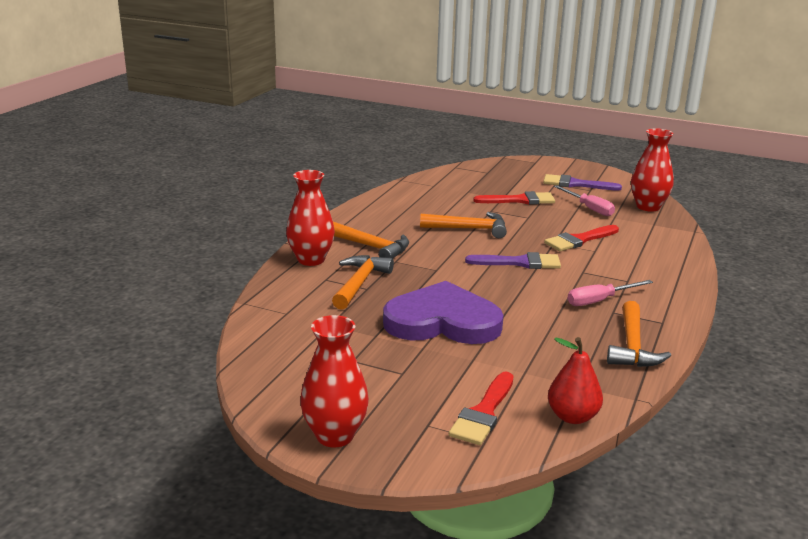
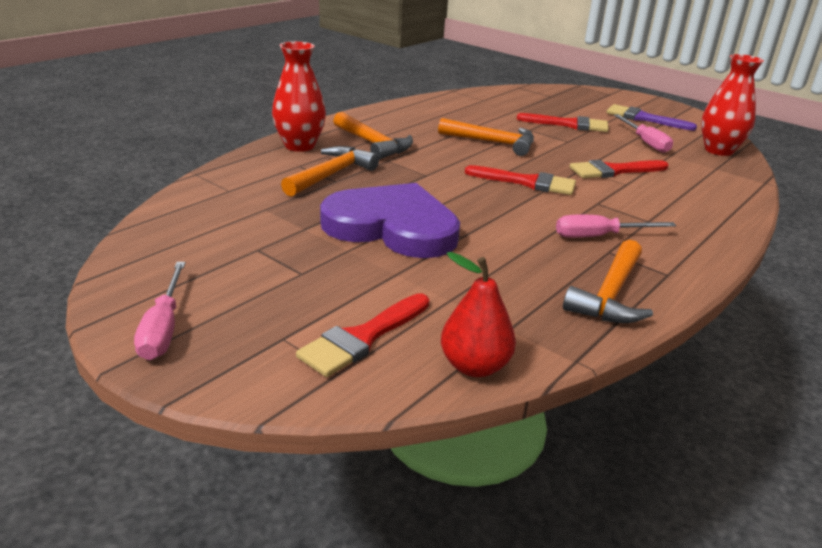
camera: 15 degrees right, 5 degrees up
red vase [300,315,369,448] -> pink screwdriver [134,262,186,360]
purple brush [465,252,561,269] -> red brush [465,165,576,195]

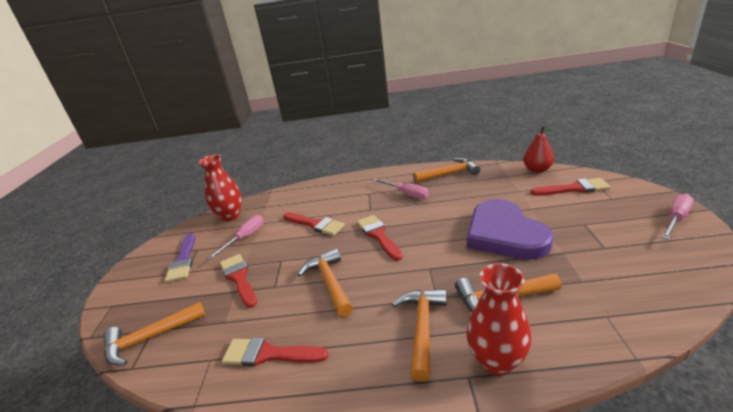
camera: 125 degrees left, 0 degrees up
none -> orange hammer [103,302,205,365]
none -> red brush [222,338,329,366]

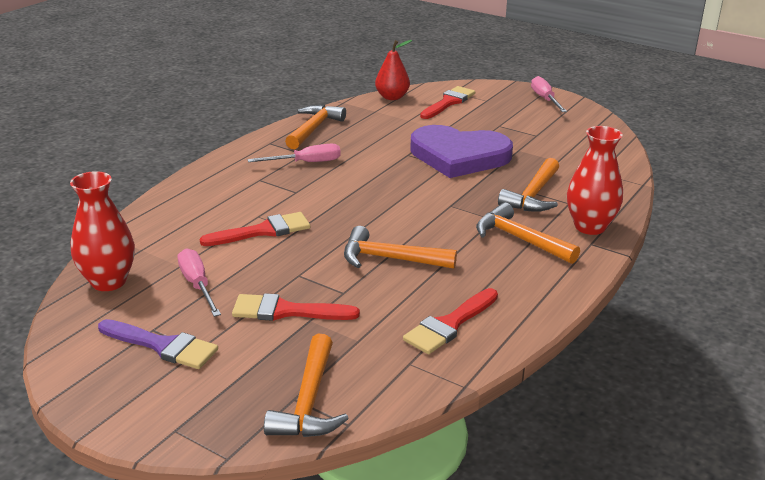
camera: 60 degrees left, 0 degrees up
red brush [357,215,403,261] -> none

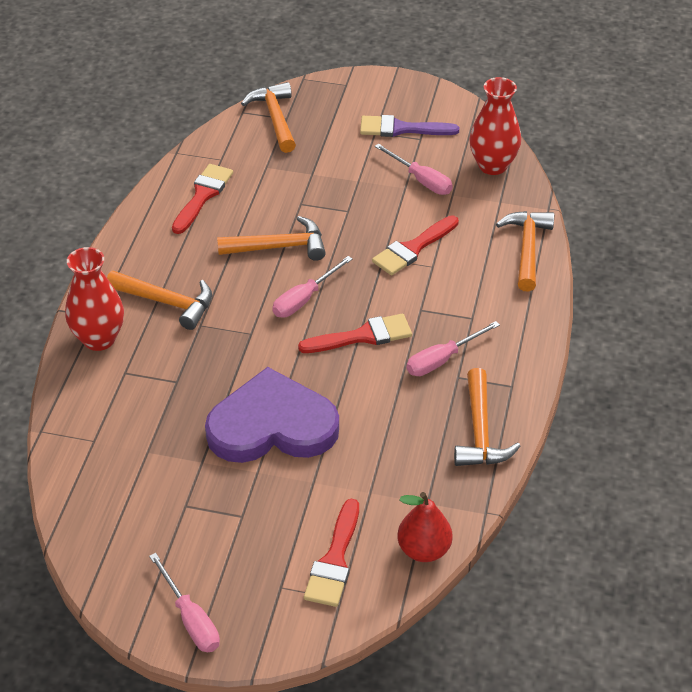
camera: 160 degrees right, 15 degrees up
red brush [232,293,360,321] -> red brush moved to [298,314,412,353]
orange hammer [498,158,559,212] -> orange hammer moved to [496,211,554,292]
none -> pink screwdriver [272,256,353,318]

